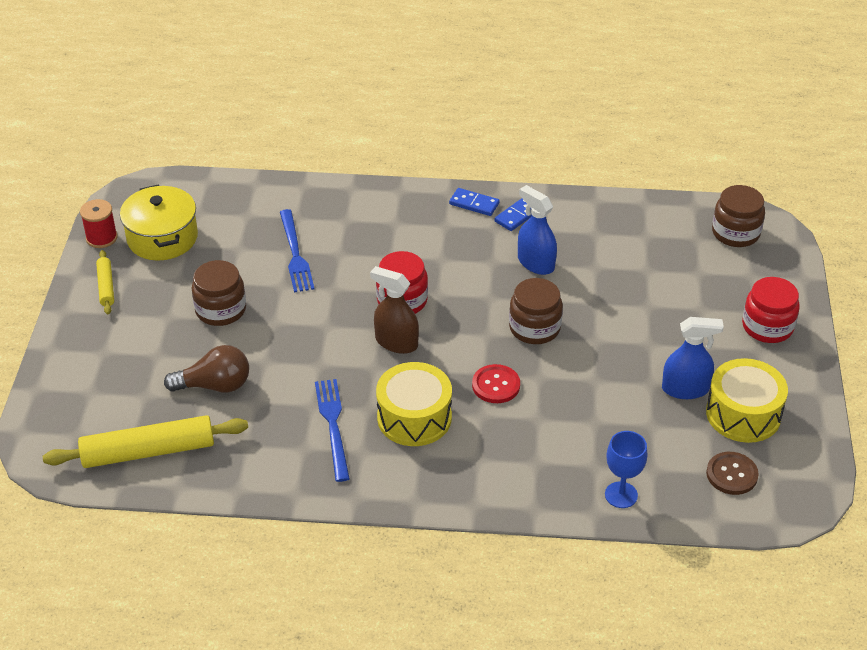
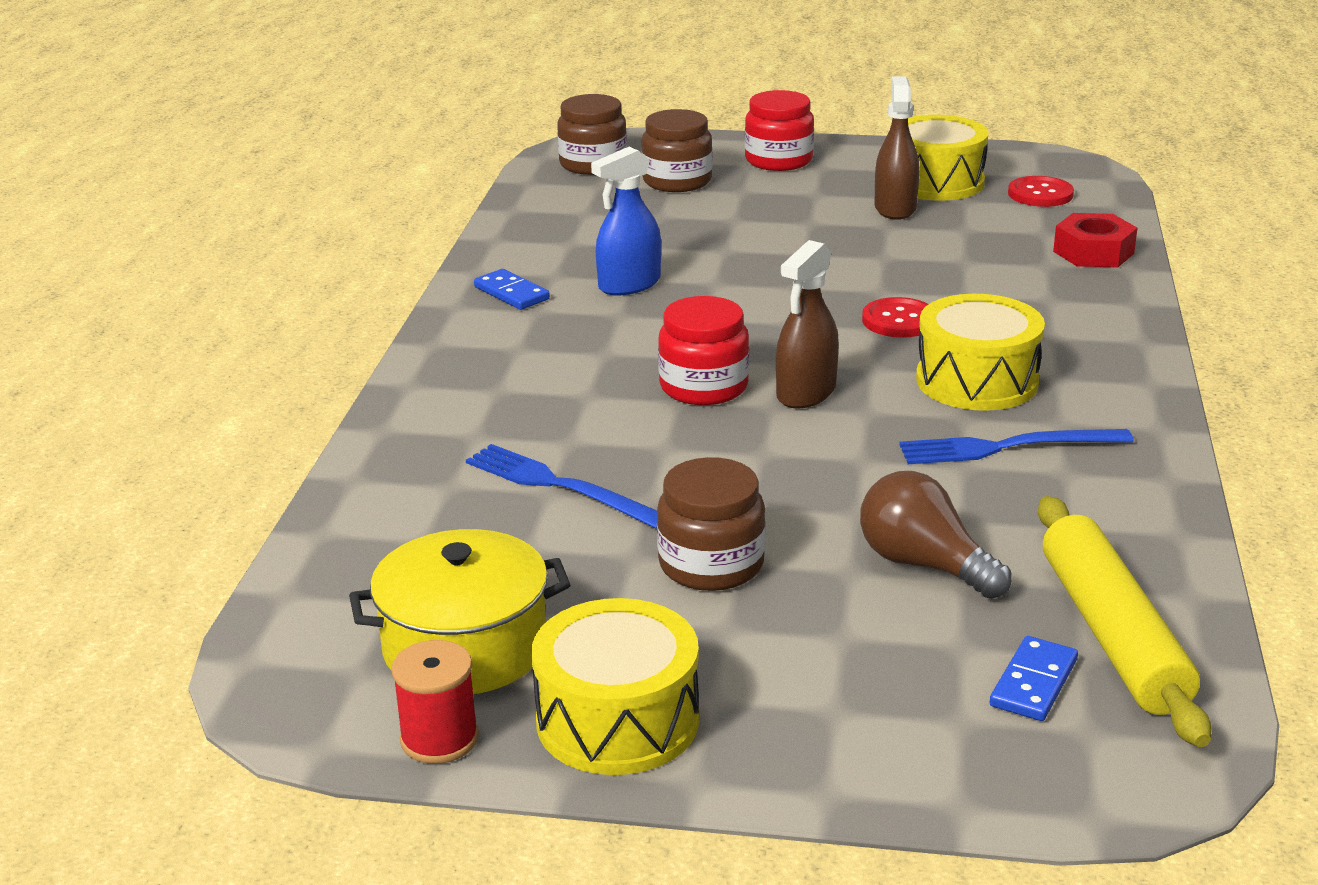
camera: 85 degrees left, 15 degrees down
yellow rolling pin [96,250,114,315] -> yellow drum [531,598,699,775]
brown light bulb [164,345,249,393] -> brown light bulb turned 45 degrees counterclockwise [860,471,1012,599]
blue fork [280,209,314,292] -> blue fork turned 135 degrees counterclockwise [466,444,657,529]
blue domino [449,188,500,216] -> blue domino moved to [990,636,1078,721]
brown jar [509,278,563,344] -> brown jar moved to [641,109,713,192]
blue goblet [605,431,648,508] -> red nut [1053,213,1137,268]
blue spray bottle [662,317,724,399] -> brown spray bottle [874,76,920,220]
brown button [706,452,759,495] -> red button [1008,176,1074,207]

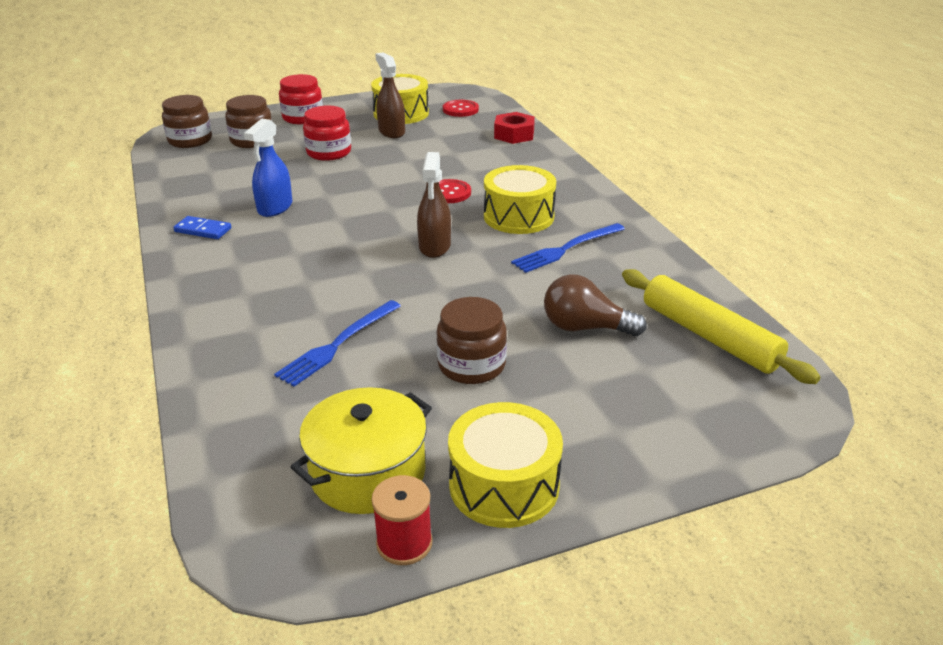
camera: 30 degrees left, 5 degrees up
blue fork [466,444,657,529] -> blue fork turned 60 degrees counterclockwise [274,300,401,387]
red jar [658,296,749,405] -> red jar moved to [303,106,351,161]
blue domino [990,636,1078,721] -> none

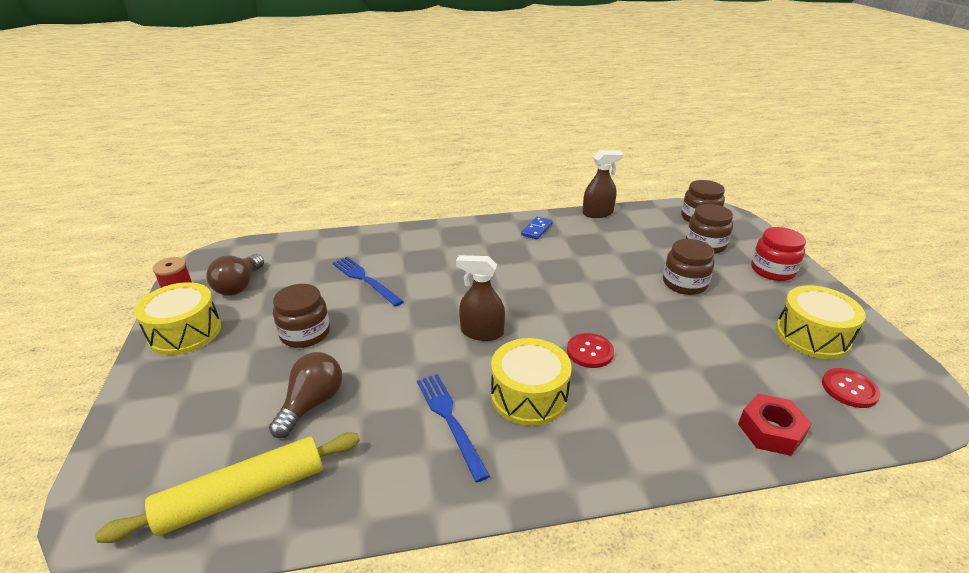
camera: 100 degrees right, 0 degrees up
blue spray bottle [244,118,292,217] -> none
yellow pot [290,387,432,514] -> brown light bulb [207,254,264,296]
red jar [303,106,351,161] -> brown jar [663,239,714,295]
brown spray bottle [375,52,405,138] -> brown spray bottle moved to [583,150,623,218]

